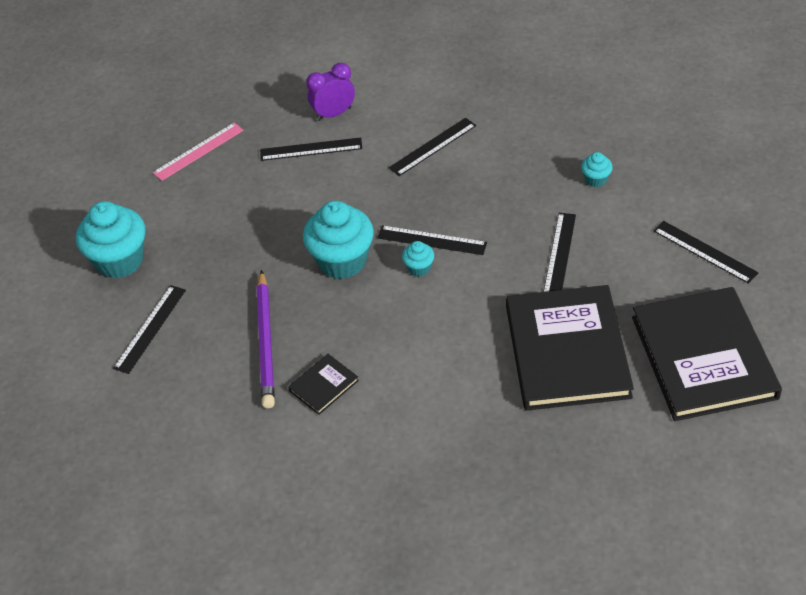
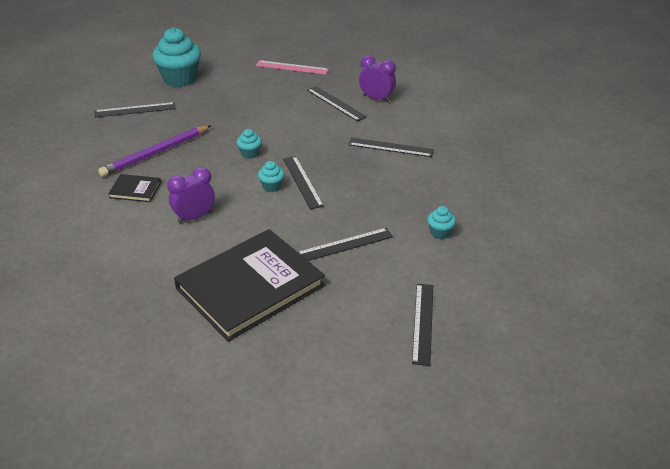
camera: 50 degrees right, 10 degrees down
turquoise cupcake [303,201,374,279] -> turquoise cupcake [237,129,262,159], size x0.46
black book [632,287,782,421] -> none
none -> purple clock [167,167,215,223]

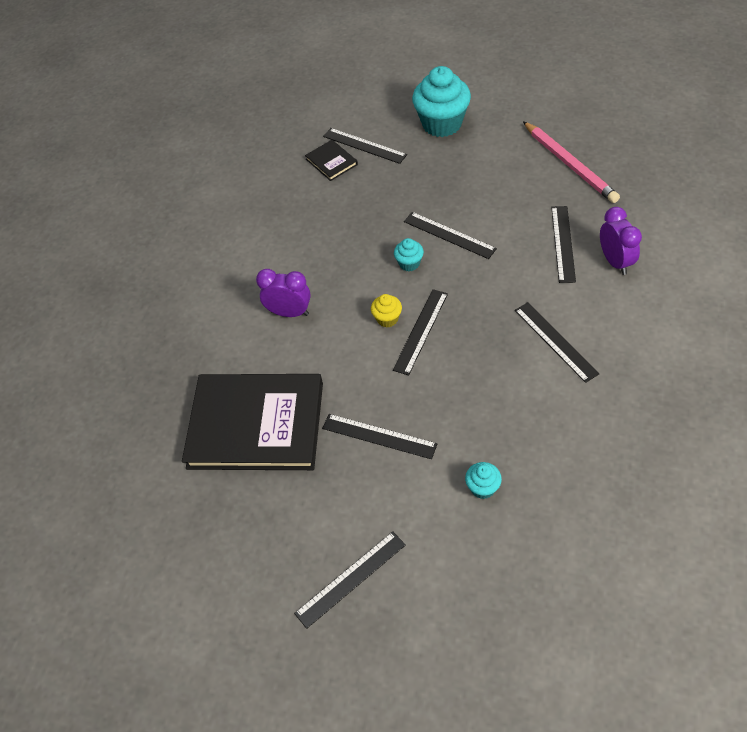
camera: 50 degrees right, 15 degrees up
purple pencil [98,125,212,177] -> none
black book [108,174,161,202] -> black book moved to [305,140,358,181]
pink ruler [256,60,329,75] -> pink pencil [523,121,620,203]
turquoise cupcake [258,161,284,192] -> yellow cupcake [371,294,402,328]
none -> black ruler [404,212,497,259]

